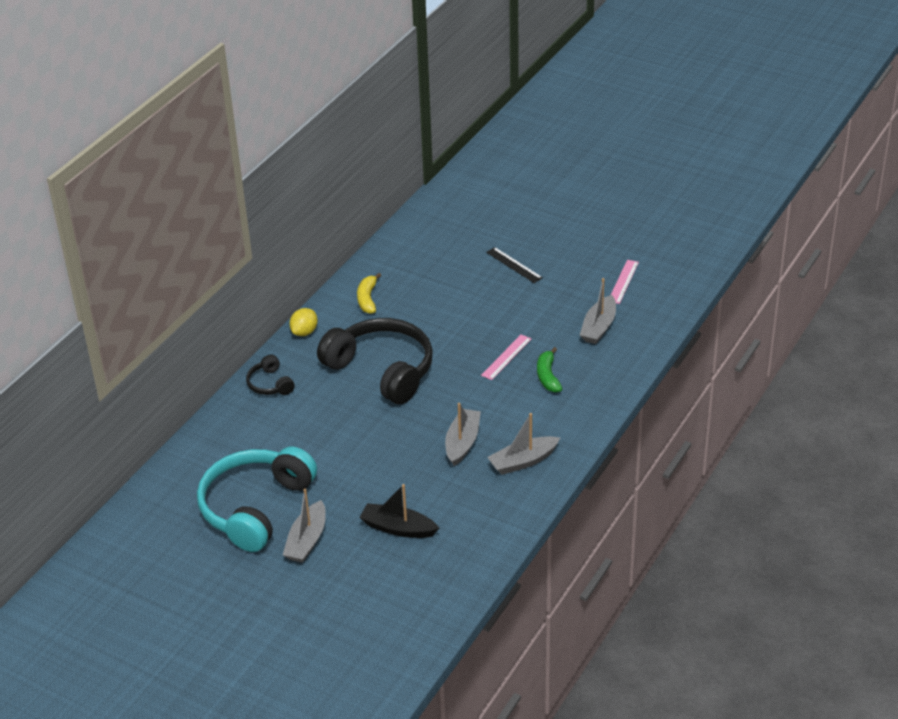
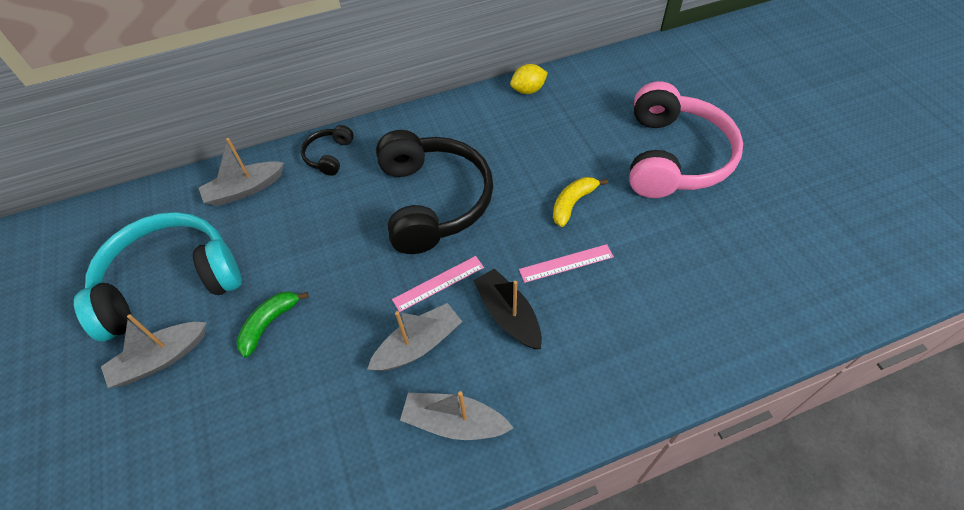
camera: 40 degrees right, 15 degrees up
yellow lemon [289,308,318,336] -> yellow lemon moved to [510,64,548,94]
yellow banana [357,273,382,314] -> yellow banana moved to [553,177,608,227]
black boat [360,484,439,538] -> black boat moved to [473,268,542,349]
black ruler [486,247,543,283] -> pink headphones [629,81,743,198]
green banana [537,347,562,392] -> green banana moved to [236,291,309,357]
grey boat [580,278,616,344] -> grey boat moved to [199,138,284,206]
pink ruler [611,260,639,304] -> pink ruler moved to [392,256,484,312]

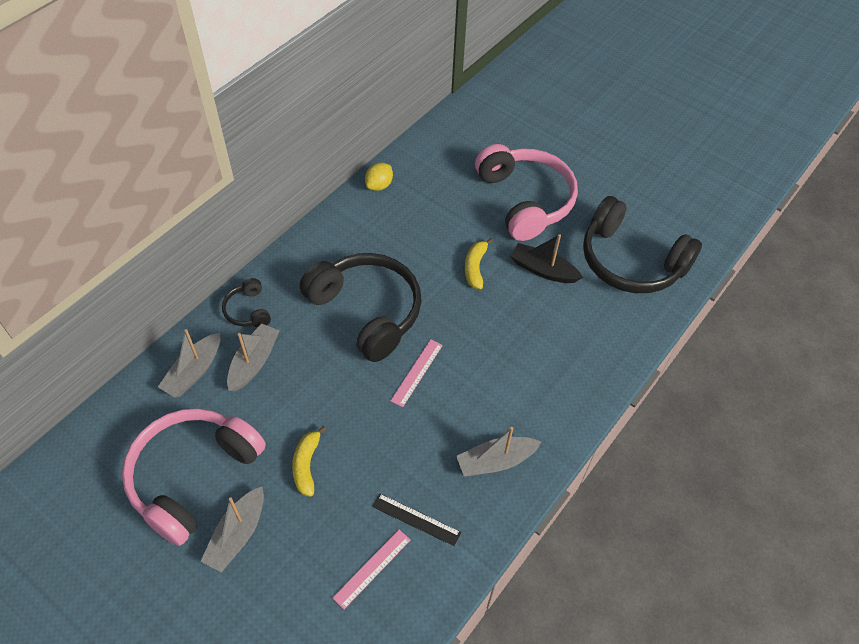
camera: 35 degrees left, 0 degrees up
turquoise headphones [74,212,242,341] -> pink headphones [122,408,266,546]
green banana [236,291,309,357] -> yellow banana [292,426,327,497]
grey boat [367,303,462,371] -> grey boat moved to [227,323,280,391]
black boat [473,268,542,349] -> black boat moved to [510,234,583,283]
pink ruler [519,244,614,283] -> pink ruler moved to [332,530,410,610]
none -> black ruler [372,493,461,546]
none -> black headphones [583,196,702,293]

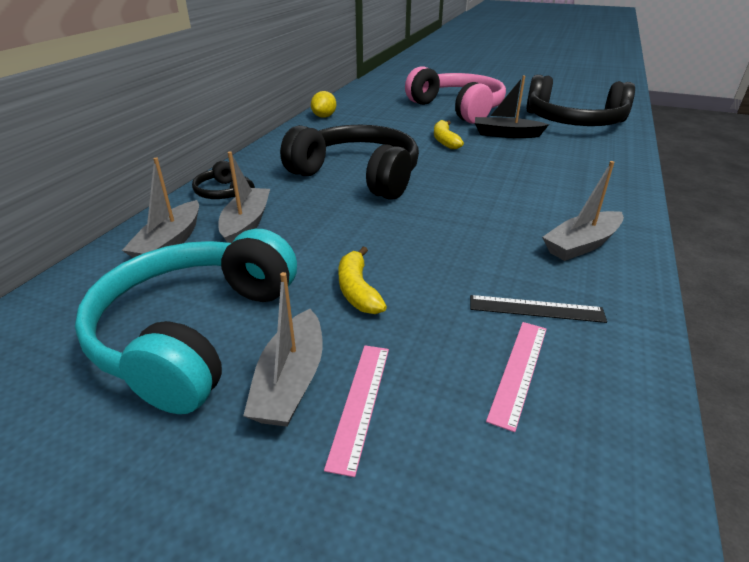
camera: 15 degrees left, 20 degrees down
pink headphones [122,408,266,546] -> turquoise headphones [75,229,297,414]
pink ruler [390,339,443,407] -> pink ruler moved to [324,346,389,477]

